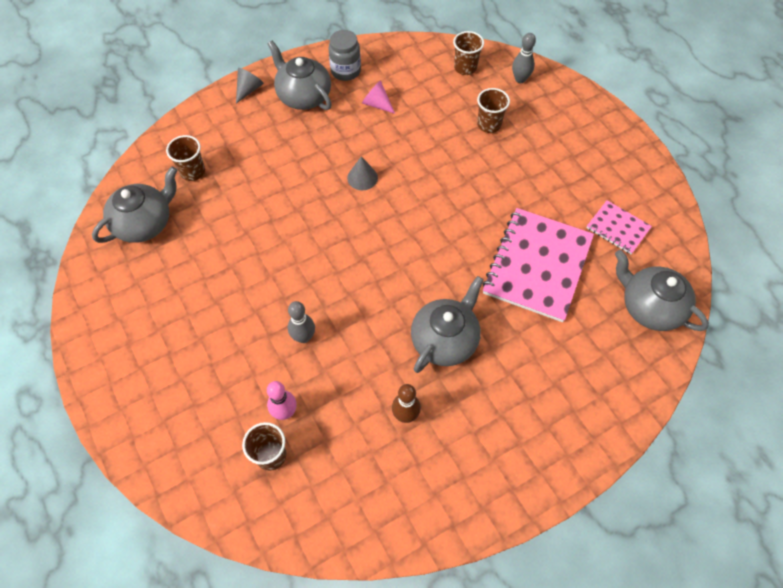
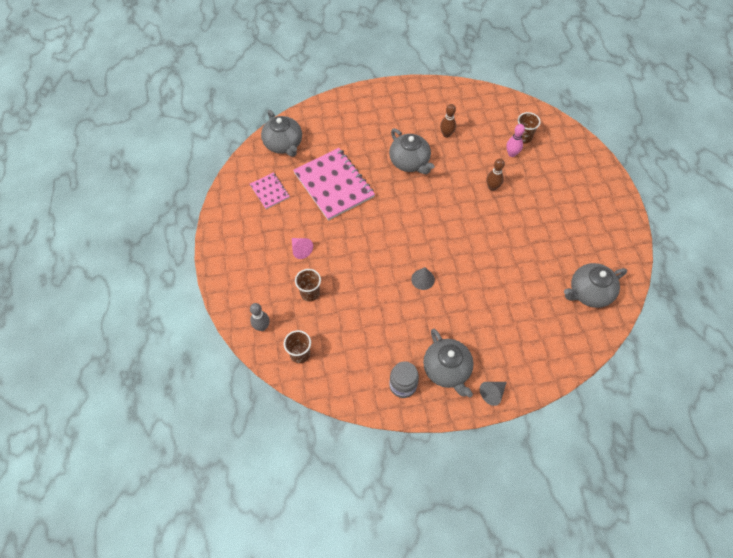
camera: 160 degrees left, 0 degrees up
brown cup [166,135,205,181] -> none
grey bowling pin [288,301,315,343] -> brown bowling pin [486,158,505,191]
pink cone [362,81,395,114] -> pink cone moved to [292,238,313,259]
grey teapot [411,276,484,373] -> grey teapot turned 90 degrees counterclockwise [389,128,435,174]
pink notebook [482,208,594,322] -> pink notebook turned 75 degrees counterclockwise [293,148,375,221]

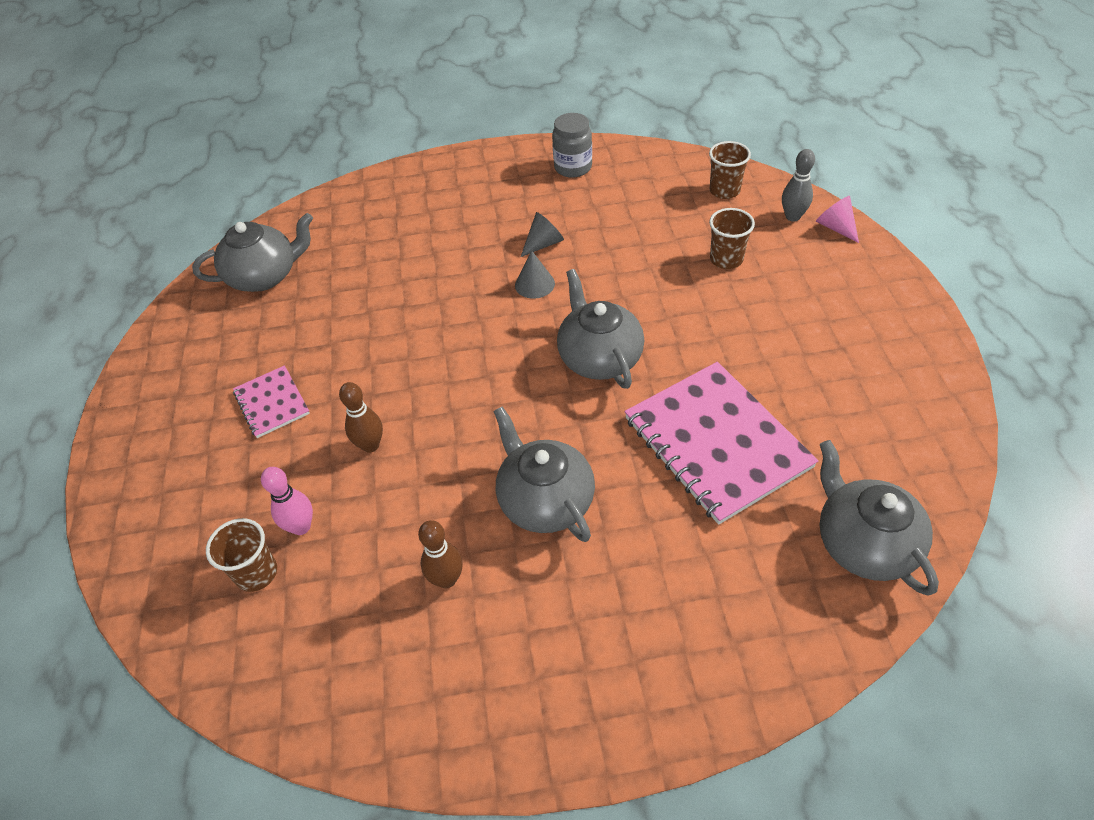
camera: 175 degrees left, 10 degrees down
pink notebook [250,173,290,209] -> pink notebook moved to [233,365,310,438]
pink cone [292,238,313,259] -> pink cone moved to [816,196,859,243]
grey teapot [423,329,474,397] -> grey teapot moved to [557,269,644,389]
grey cone [480,382,507,406] -> grey cone moved to [521,212,564,257]

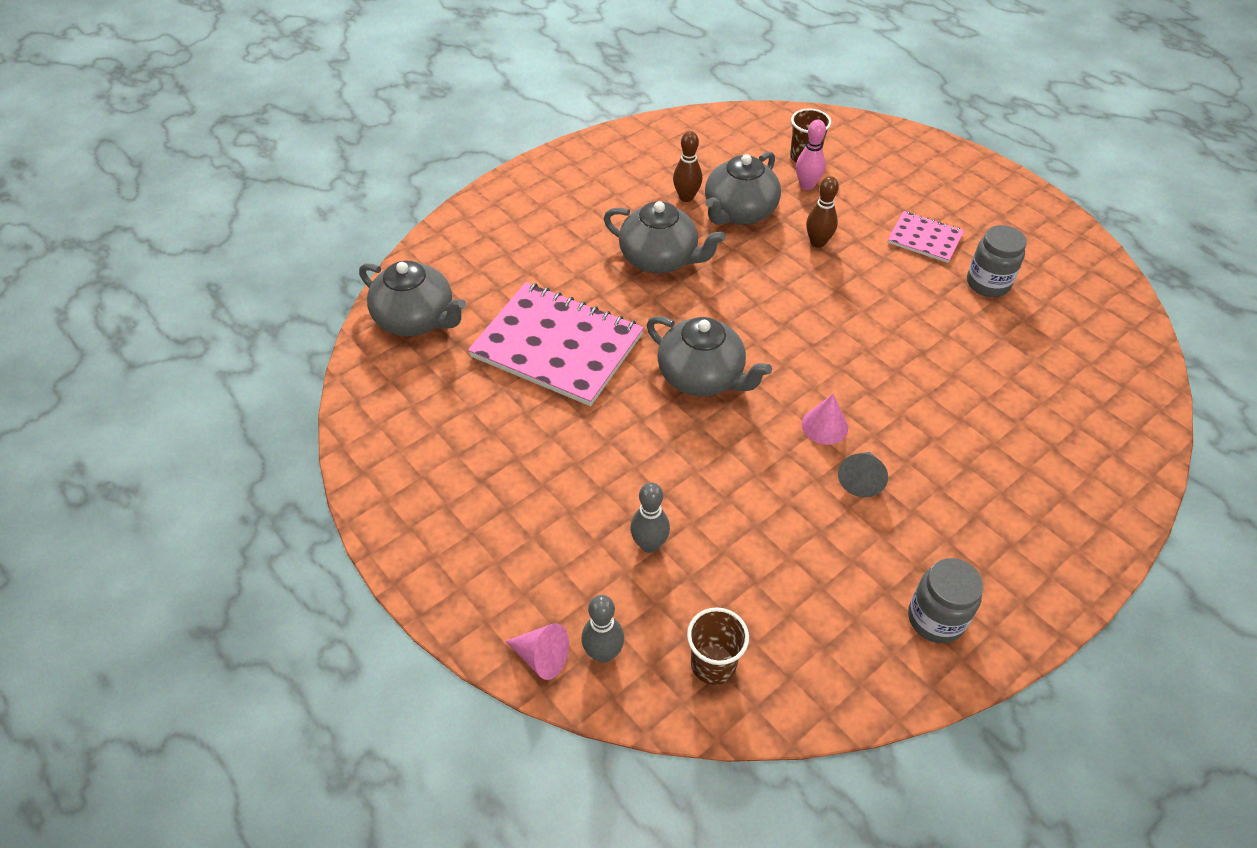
camera: 145 degrees right, 0 degrees up
grey teapot [192,213,313,292] -> grey teapot moved to [705,151,781,225]
grey cone [515,251,555,299] -> pink cone [802,394,848,445]
brown cup [709,208,755,269] -> grey bowling pin [630,482,670,553]
none -> grey jar [967,225,1027,297]

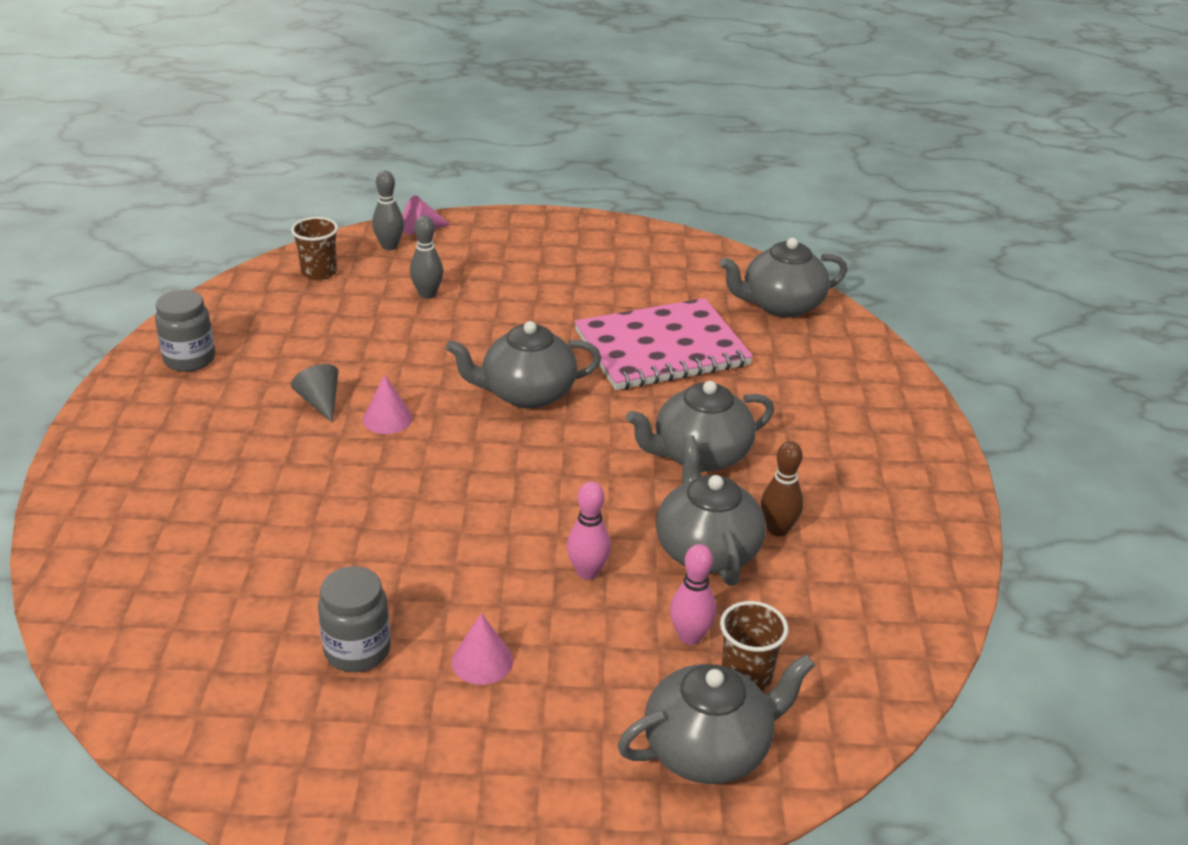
camera: 130 degrees right, 15 degrees down
brown bowling pin [806,176,839,248] -> pink bowling pin [567,482,611,580]
pink notebook [887,211,964,263] -> pink cone [452,613,513,685]
none -> grey teapot [618,654,815,784]

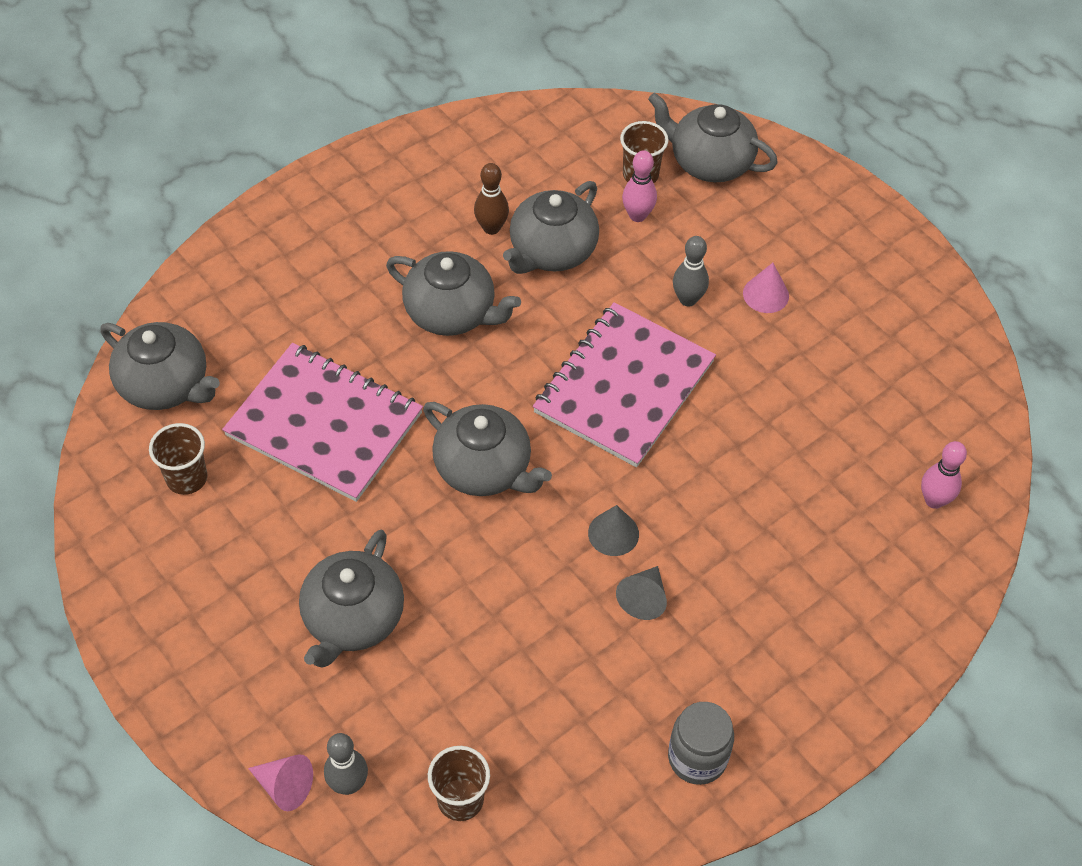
camera: 130 degrees left, 20 degrees up
grey jar [318,566,391,672] -> none
pink cone [363,374,413,434] -> grey cone [588,505,639,556]
grey bowling pin [410,216,443,299] -> grey bowling pin moved to [673,236,709,307]
pink bowling pin [567,482,611,580] -> pink bowling pin moved to [921,441,967,509]
none -> brown cup [149,423,208,495]
none -> grey teapot [299,530,404,668]
none -> pink notebook [533,302,716,467]

